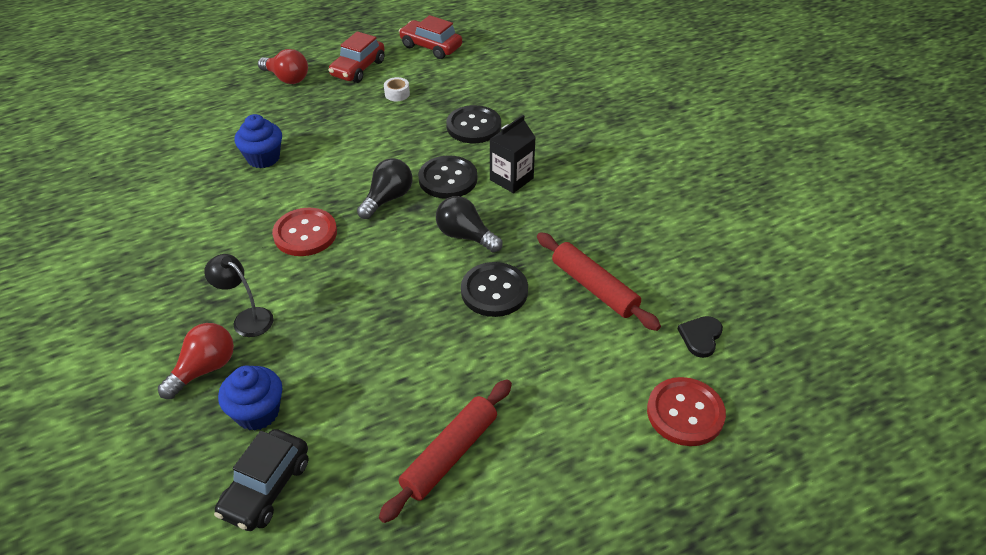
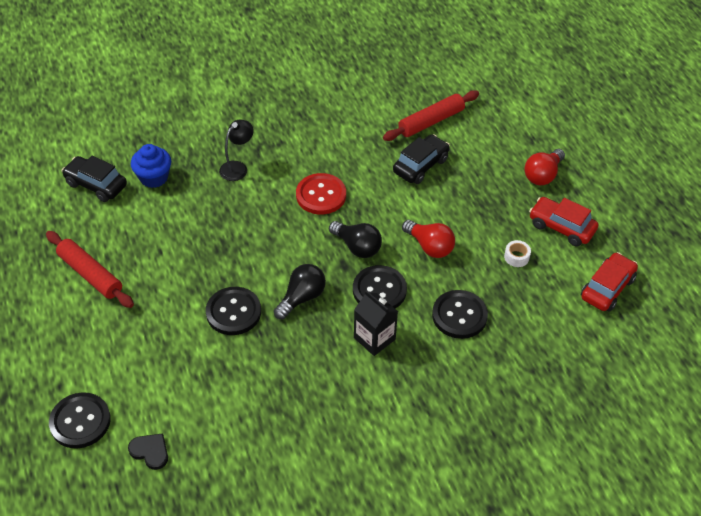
camera: 95 degrees right, 5 degrees up
red light bulb [158,323,234,399] -> red light bulb moved to [402,220,455,258]
blue cupcake [235,114,282,168] -> black car [393,134,450,184]
red rolling pin [537,232,661,331] -> red rolling pin moved to [383,90,479,141]
red button [647,377,726,446] -> black button [49,392,111,448]

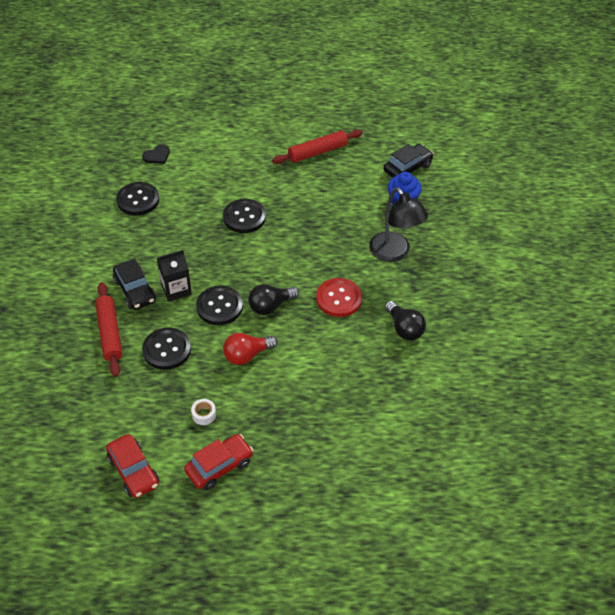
camera: 110 degrees right, 0 degrees up
black button [49,392,111,448] -> black button moved to [116,182,159,215]
black lamp [219,120,254,181] -> black lamp [369,187,428,262], size x1.64
black light bulb [274,264,326,319] -> black light bulb moved to [385,301,426,341]
red rolling pin [383,90,479,141] -> red rolling pin moved to [95,282,122,377]
black car [393,134,450,184] -> black car moved to [113,258,156,310]
red light bulb [524,149,565,185] -> none

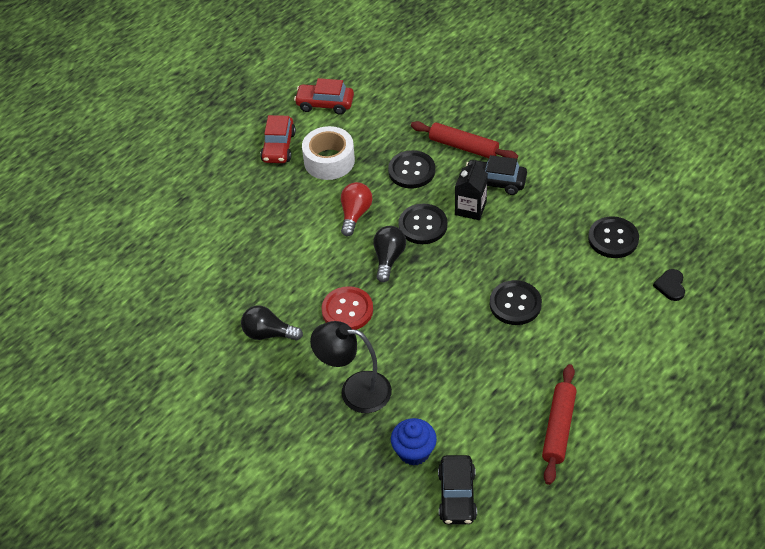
camera: 135 degrees right, 0 degrees up
white tape [191,399,216,425] -> white tape [302,126,355,180], size x2.30

